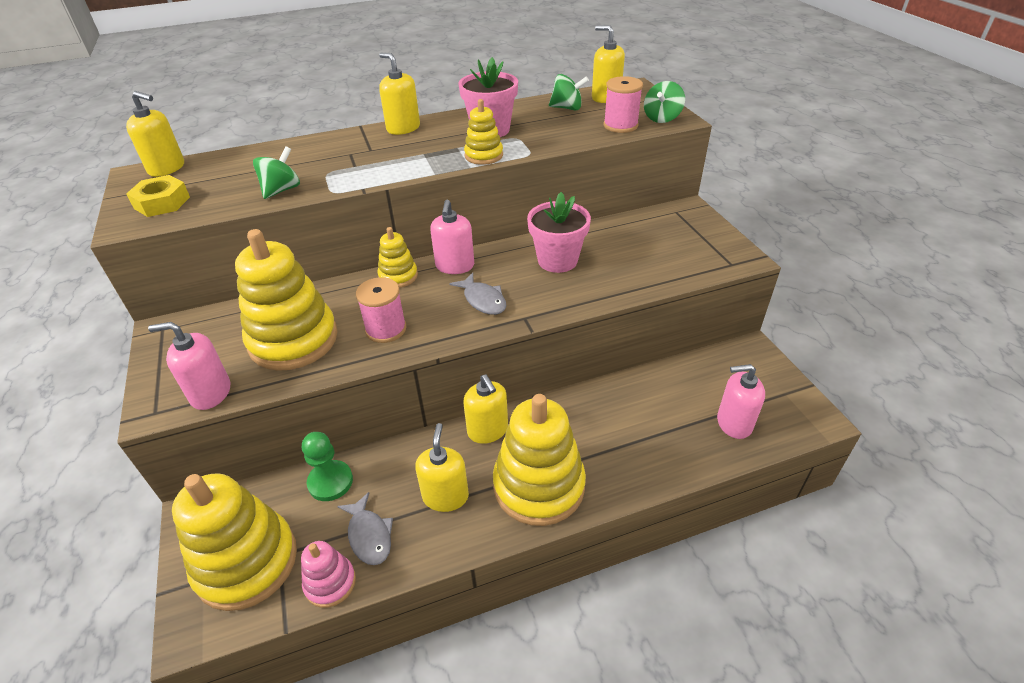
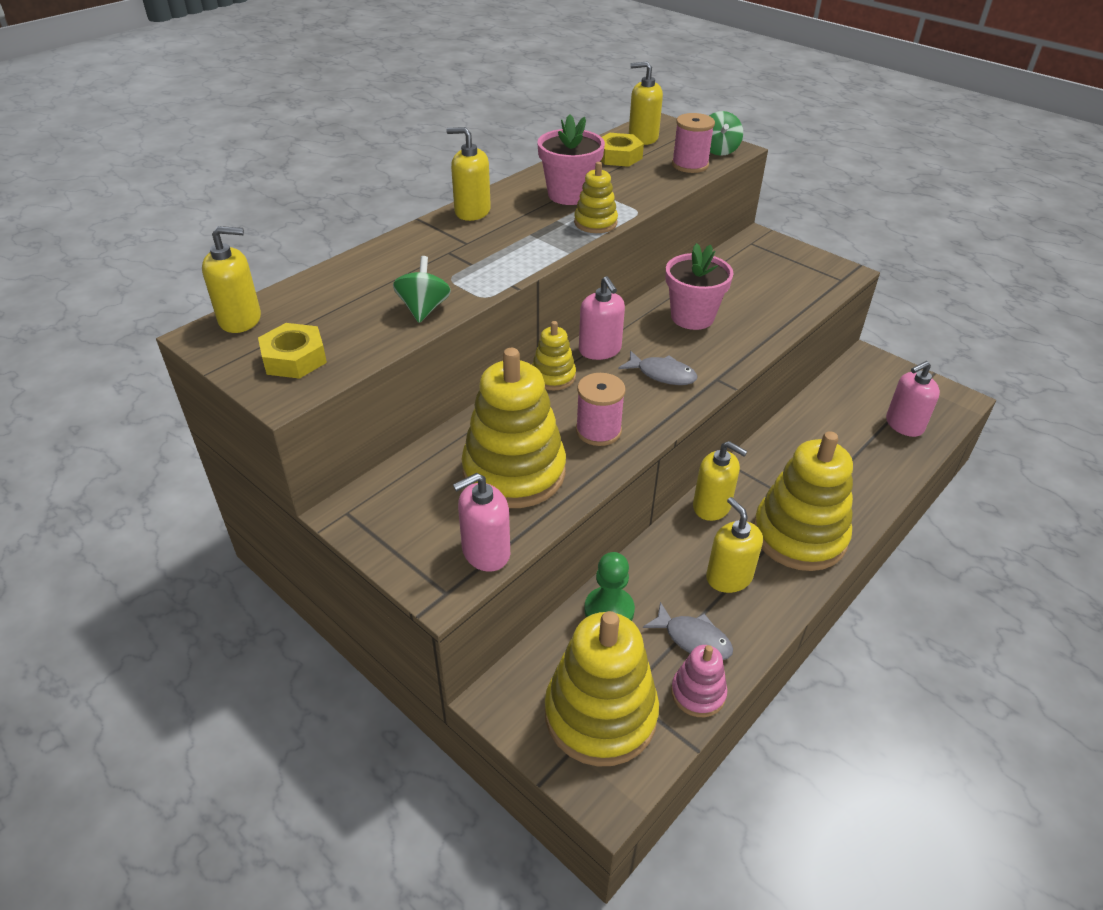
camera: 30 degrees left, 0 degrees up
green spinning top [549,74,589,111] -> yellow nut [601,133,644,167]

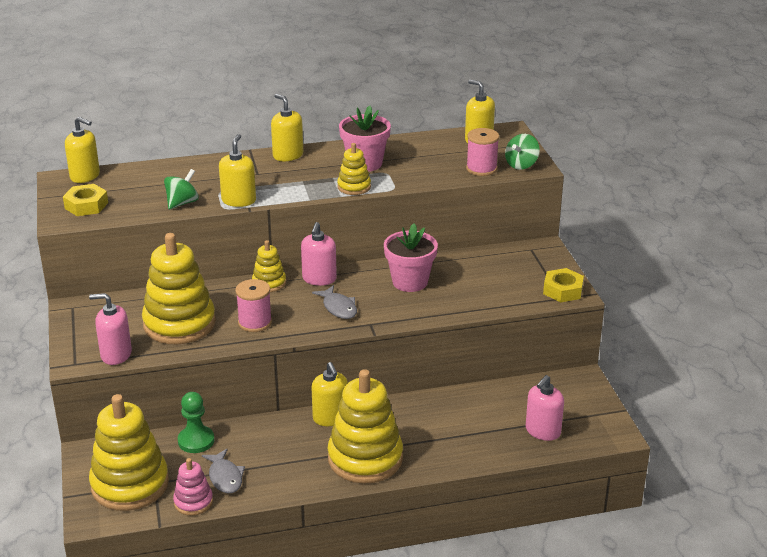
camera: 35 degrees right, 10 degrees down
yellow nut [601,133,644,167] -> yellow nut moved to [543,268,584,302]
yellow soap dispenser [706,497,763,593] -> yellow soap dispenser moved to [219,134,256,207]
pink soap dispenser [886,361,940,437] -> pink soap dispenser turned 60 degrees counterclockwise [525,375,564,441]

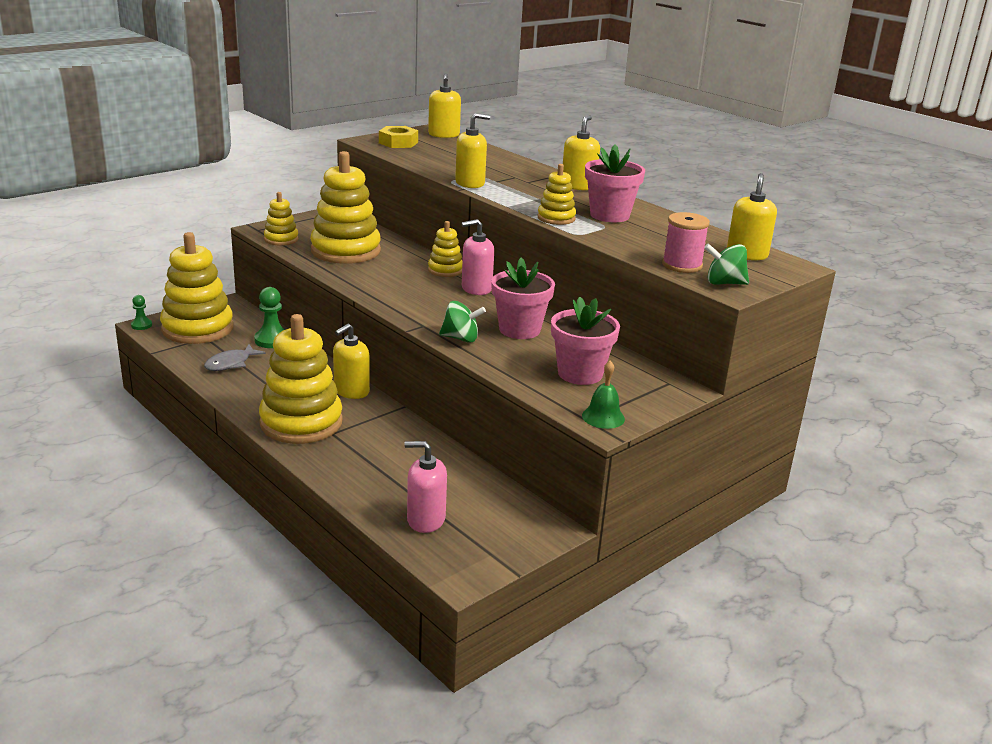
camera: 60 degrees right, 5 degrees down
pink soap dispenser [89,293,132,365] -> yellow stacking toy [264,192,298,246]
green spinning top [164,169,199,209] -> green spinning top moved to [439,301,486,343]
pink stacking toy [173,458,213,516] -> none
pink spool [236,279,272,332] -> none
grey fish [312,285,357,319] -> none
yellow nut [543,268,584,302] -> green bell [582,361,625,429]
none -> green pawn [131,295,152,330]
none -> pink flower pot [551,297,620,385]

